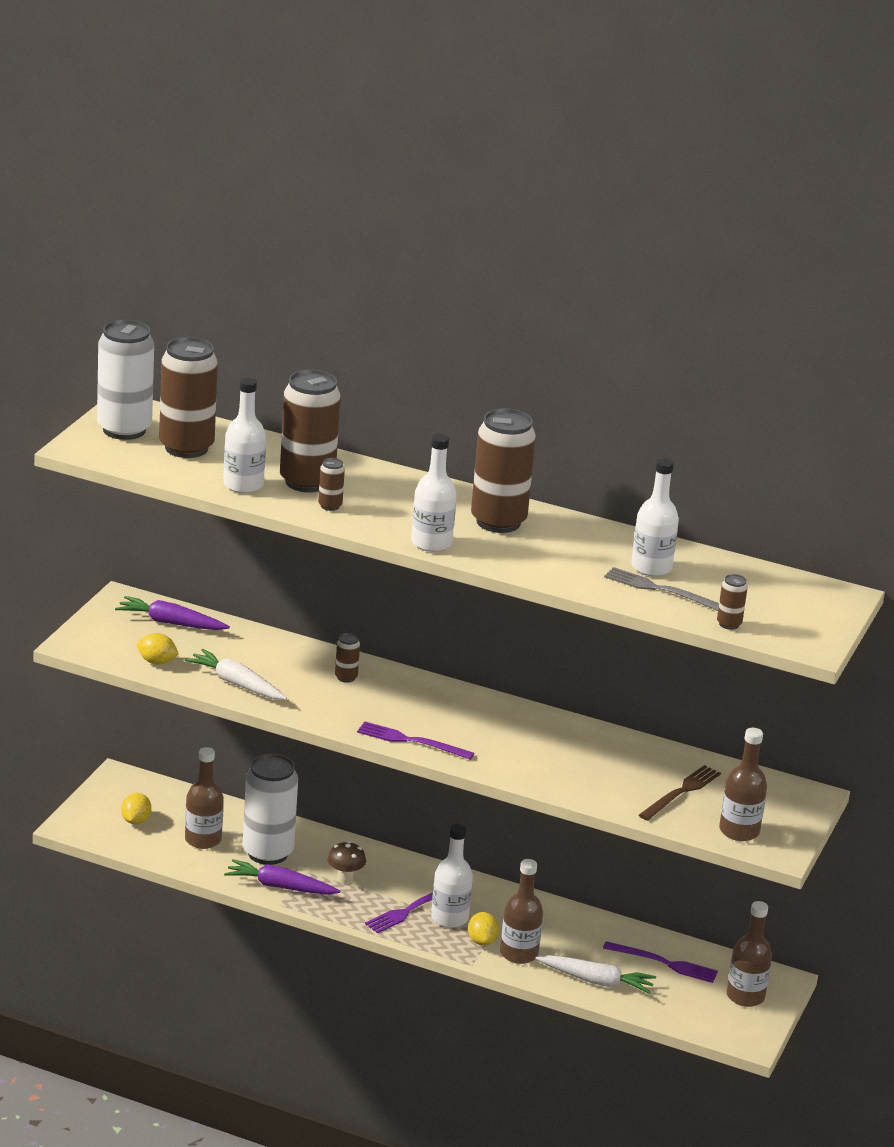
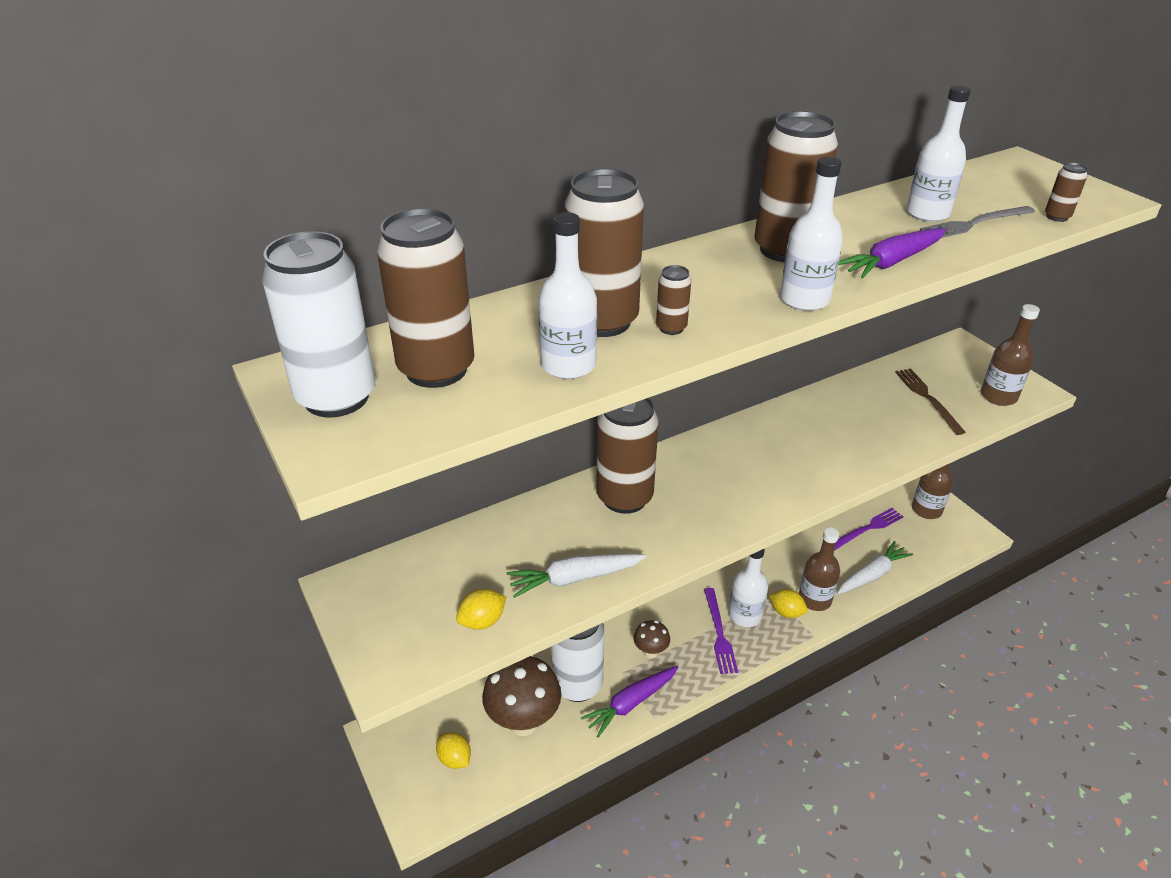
camera: 50 degrees left, 10 degrees up
purple carrot [115,596,230,630] -> purple carrot moved to [838,228,946,279]
brown bottle [185,747,224,849] -> brown mushroom [482,656,561,736]
brown can [335,633,360,683] -> brown can [596,398,659,514], size x2.33
purple fork [357,721,474,760] -> none

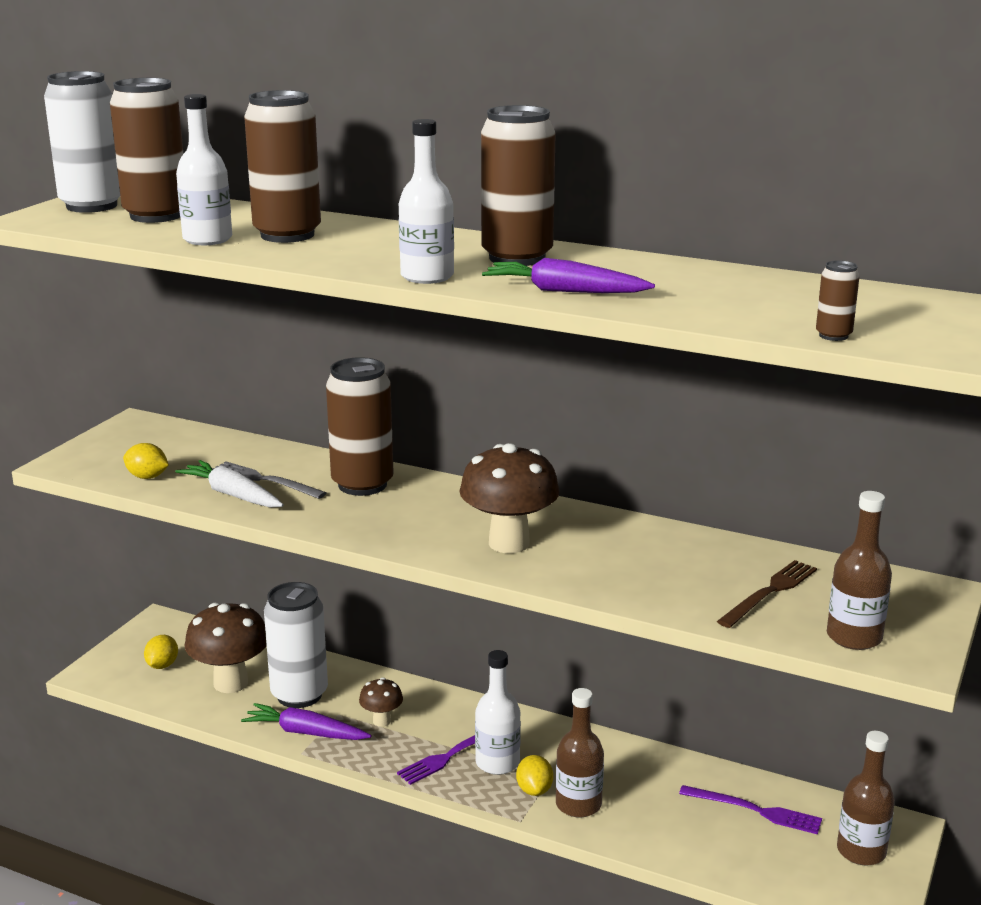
camera: 55 degrees right, 15 degrees down
brown can [656,265,691,335] -> none
white carrot [837,541,913,595] -> none
white bottle [906,85,971,222] -> none
grey fork [920,206,1035,238] -> grey fork moved to [212,461,326,499]
none -> brown mushroom [459,443,559,553]

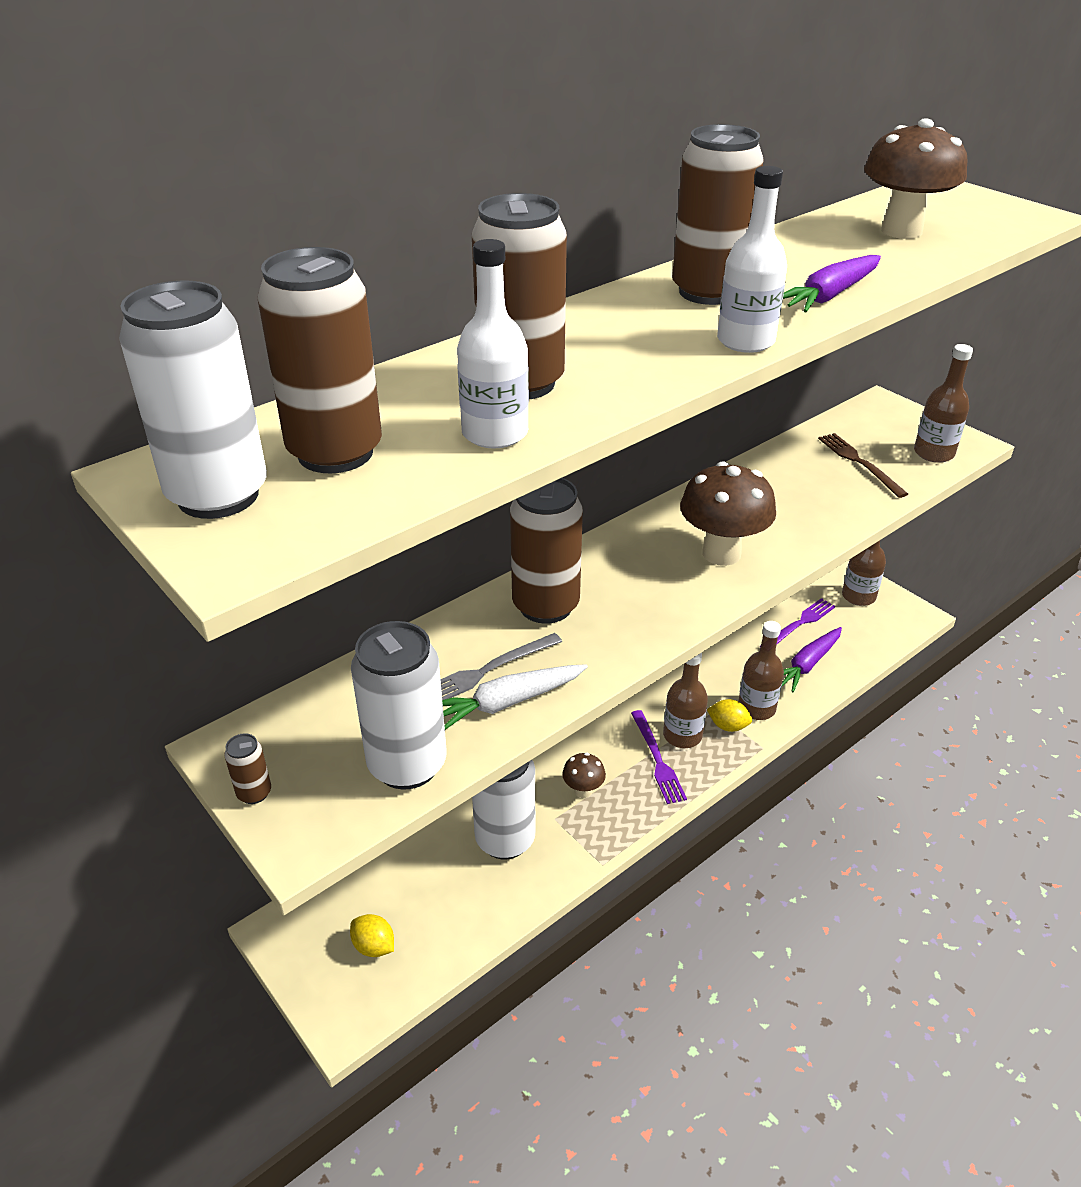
camera: 65 degrees left, 15 degrees up
yellow lemon [123,443,169,479] -> white can [351,621,447,790]
brown mushroom [184,603,267,693] -> brown mushroom moved to [864,118,967,239]
purple carrot [241,703,371,740] -> purple carrot moved to [782,627,842,692]
white bottle [475,650,521,775] -> brown bottle [663,653,708,748]
brown can [816,260,860,341] -> brown can moved to [224,733,271,804]

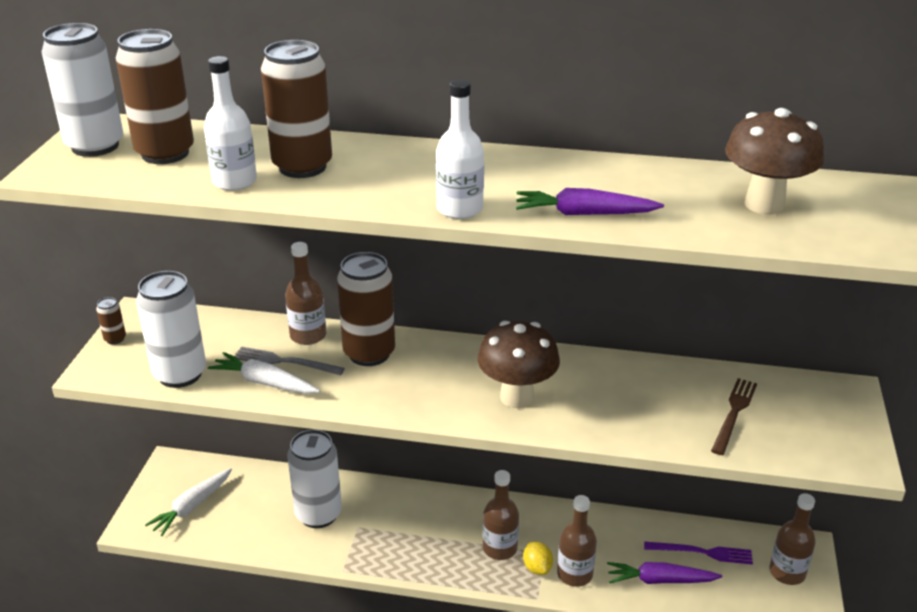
camera: 50 degrees right, 5 degrees down
yellow lemon [350,914,394,957] -> white carrot [145,468,232,536]
brown mushroom [562,752,606,798] -> none
purple fork [631,710,687,804] -> none
brown can [672,124,764,305] -> none
brown bottle [914,344,973,463] -> brown bottle moved to [285,242,327,345]

